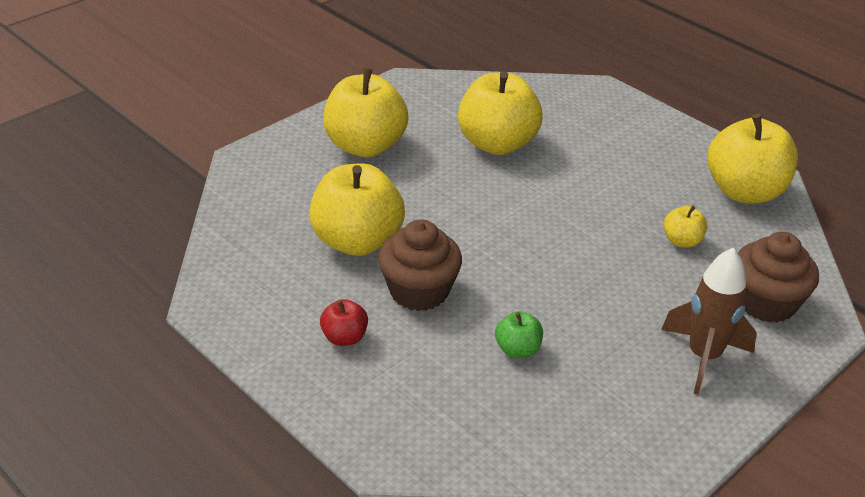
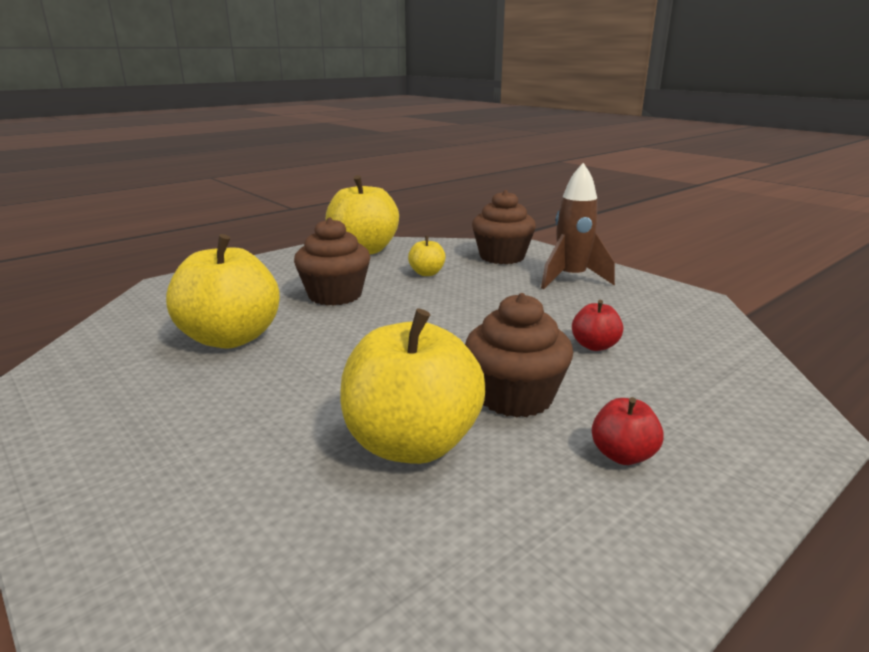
camera: 85 degrees left, 15 degrees down
yellow apple [323,68,409,157] -> none
green apple [495,311,543,358] -> red apple [572,300,623,351]
none -> brown cupcake [294,218,370,306]

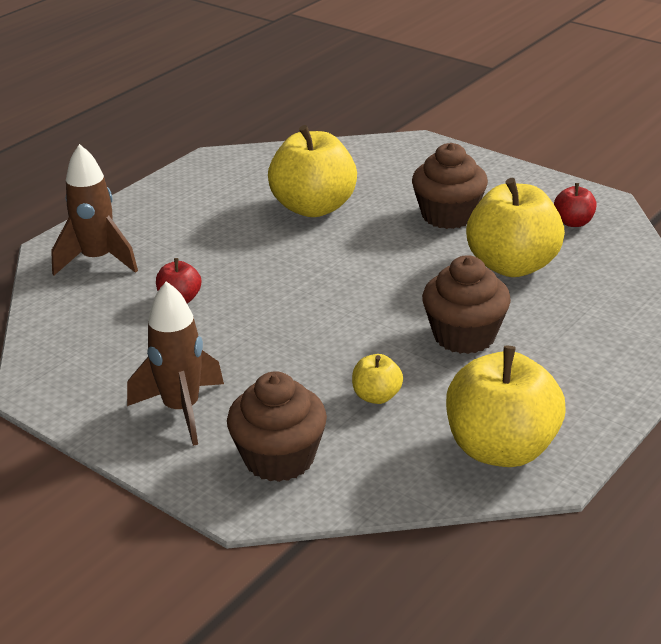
camera: 170 degrees right, 10 degrees up
brown cupcake [465,293,573,418] -> brown cupcake moved to [412,143,488,229]
red apple [592,397,664,465] -> red apple moved to [554,183,597,227]
none -> brown rocket [51,144,138,275]

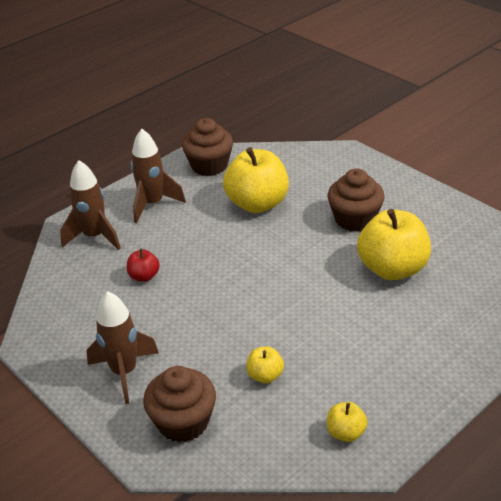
camera: 10 degrees right, 5 degrees up
brown cupcake [422,255,511,354] -> brown cupcake moved to [182,118,233,176]
yellow apple [446,346,565,467] -> yellow apple [327,402,368,442], size x0.46
red apple [554,183,597,227] -> none
none -> brown rocket [131,129,186,223]

